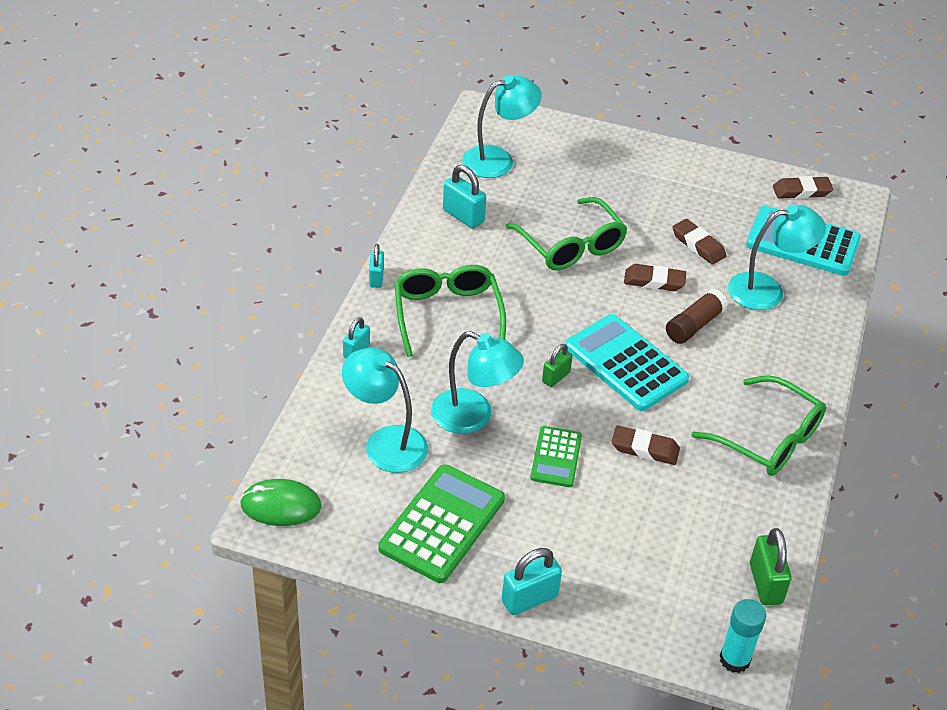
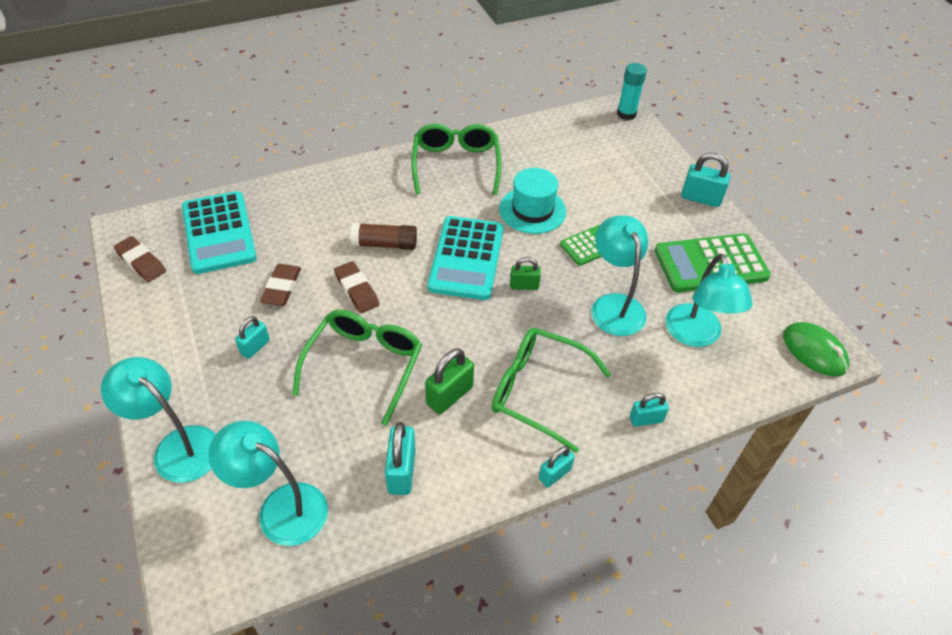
camera: 130 degrees left, 5 degrees up
green glasses [394,265,506,357] -> green glasses turned 75 degrees clockwise [492,328,611,453]
brown eraser [612,426,680,465] -> turquoise hat [499,168,566,234]
turquoise lamp [728,205,826,310] -> turquoise lamp moved to [101,357,216,483]
green padlock [750,528,792,605] -> green padlock moved to [425,348,474,414]
none -> turquoise padlock [235,316,270,359]

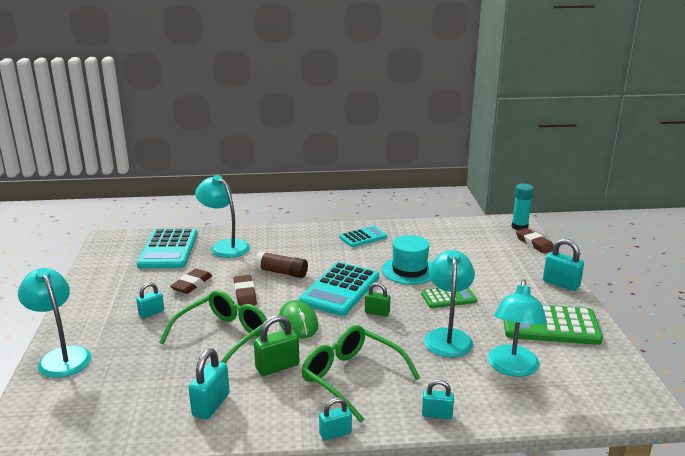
camera: 20 degrees right, 25 degrees down
brown eraser [114,236,166,282] -> brown eraser moved to [516,228,554,254]
turquoise lamp [208,421,328,546] -> turquoise lamp moved to [195,175,250,258]
green glasses [411,124,502,195] -> turquoise calculator [339,226,387,247]
green mouse [783,322,849,376] -> green mouse moved to [279,300,318,339]

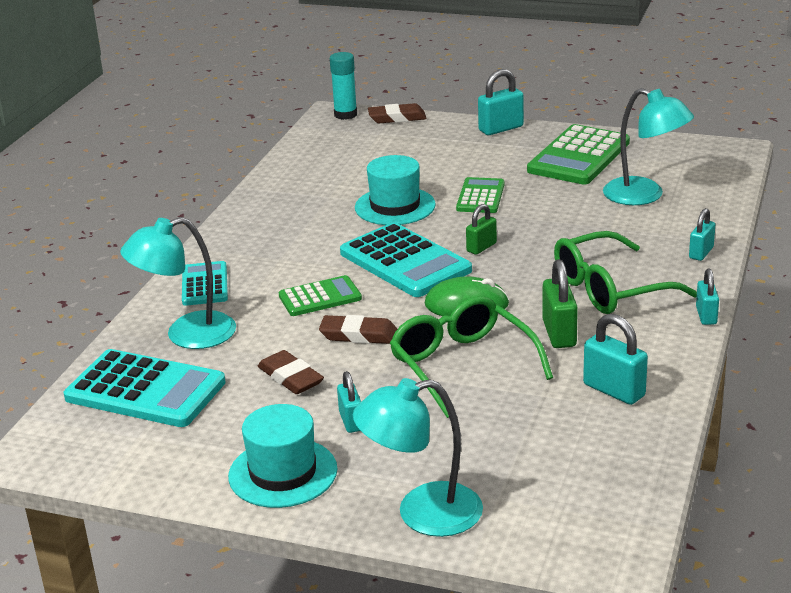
camera: 65 degrees left, 5 degrees up
brown glue stick [255,251,308,278] -> green calculator [279,275,362,316]
turquoise calculator [339,226,387,247] -> turquoise calculator moved to [182,261,228,306]
turquoise lamp [424,250,475,357] -> none
none -> turquoise hat [228,404,337,508]

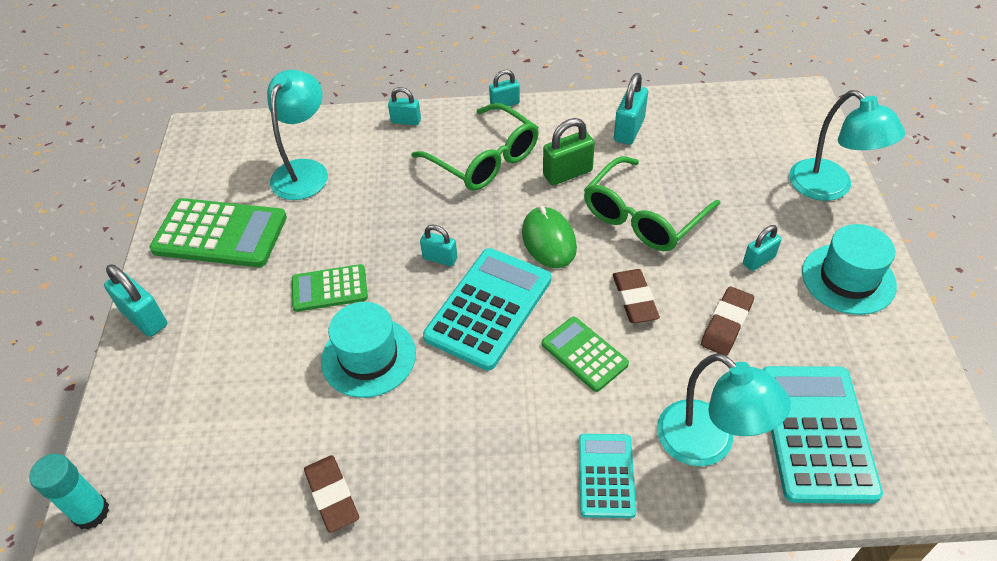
camera: 110 degrees left, 20 degrees up
turquoise calculator [182,261,228,306] -> turquoise calculator turned 120 degrees clockwise [579,434,636,518]
brown eraser [368,103,427,123] -> brown eraser moved to [304,455,359,533]
green padlock [466,204,497,255] -> turquoise padlock [420,224,458,266]

